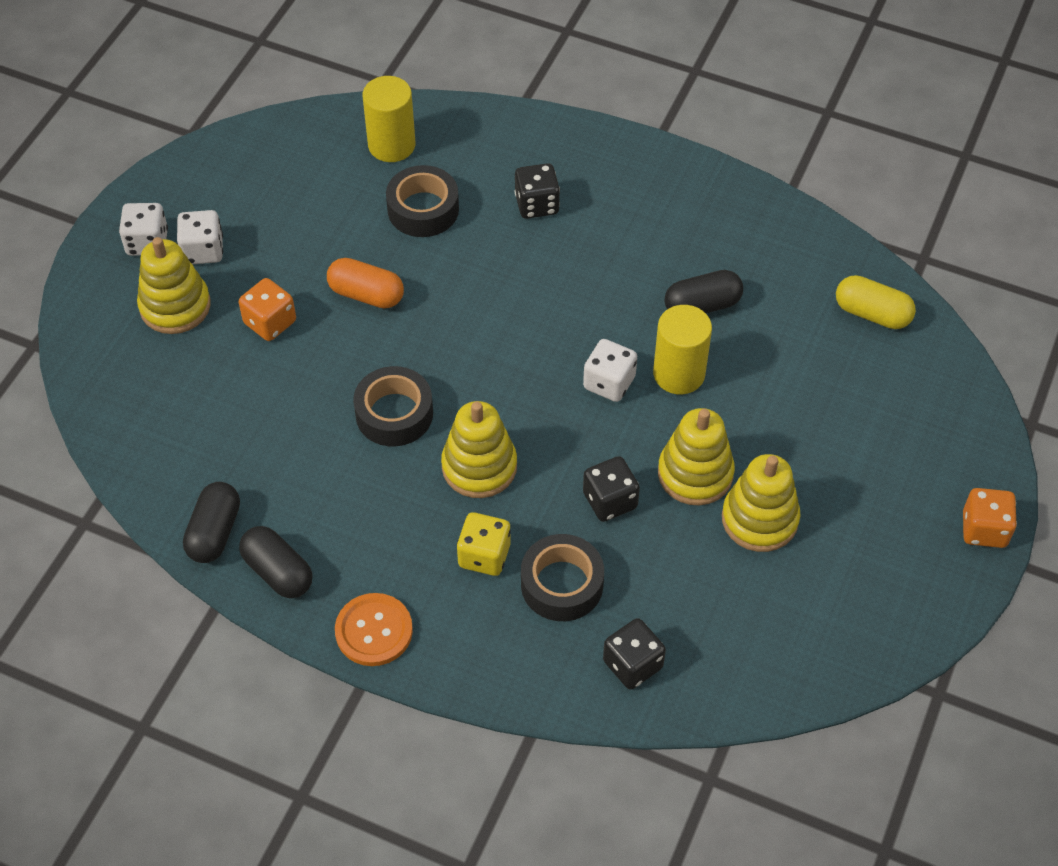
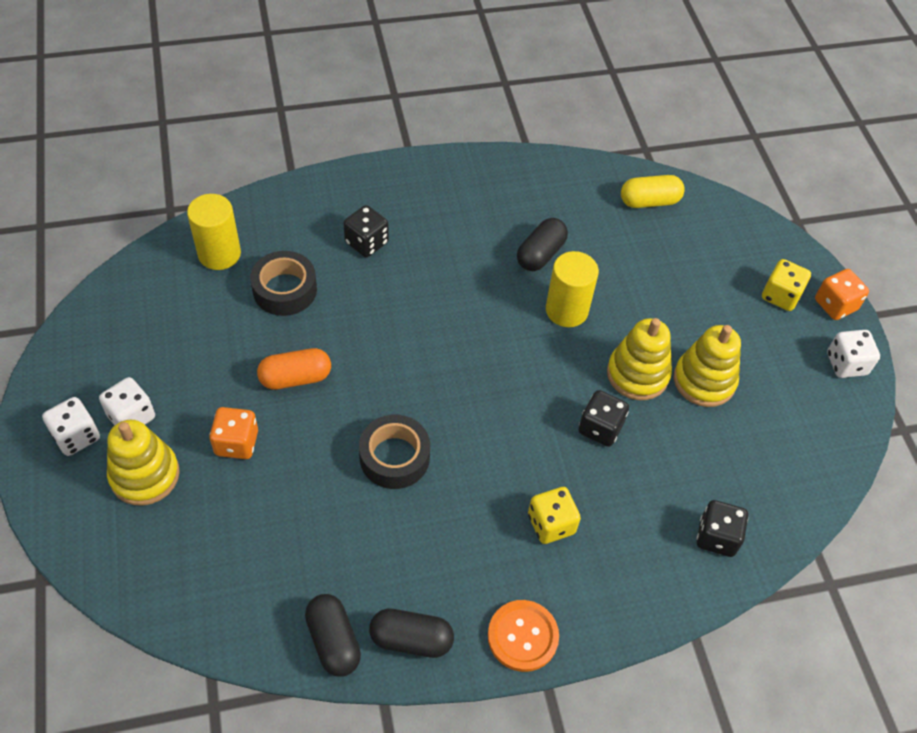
camera: 40 degrees left, 0 degrees up
yellow stacking toy [441,401,517,498] -> none
black tape [521,534,604,621] -> none
white dice [583,339,637,402] -> white dice moved to [827,330,880,378]
none -> yellow dice [762,259,811,311]

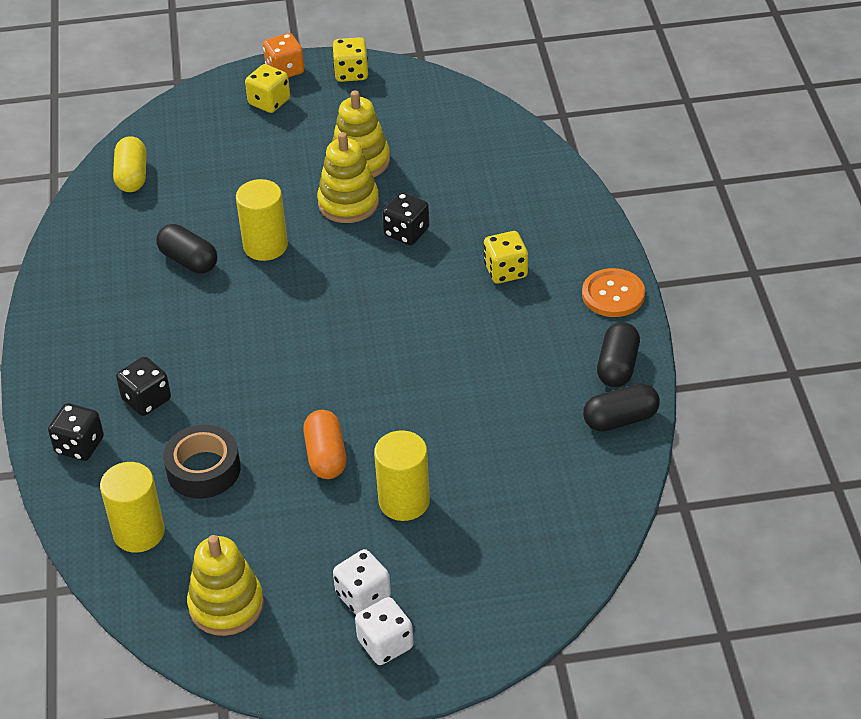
camera: 80 degrees left, 10 degrees down
yellow stacking toy [107,420,180,506] -> yellow stacking toy moved to [187,535,264,636]
orange dice [209,407,258,459] -> yellow cylinder [374,430,430,521]
black tape [359,415,430,489] -> none
black dice [697,500,748,557] -> black dice moved to [48,403,104,461]
white dice [827,330,880,378] -> yellow dice [332,37,368,82]

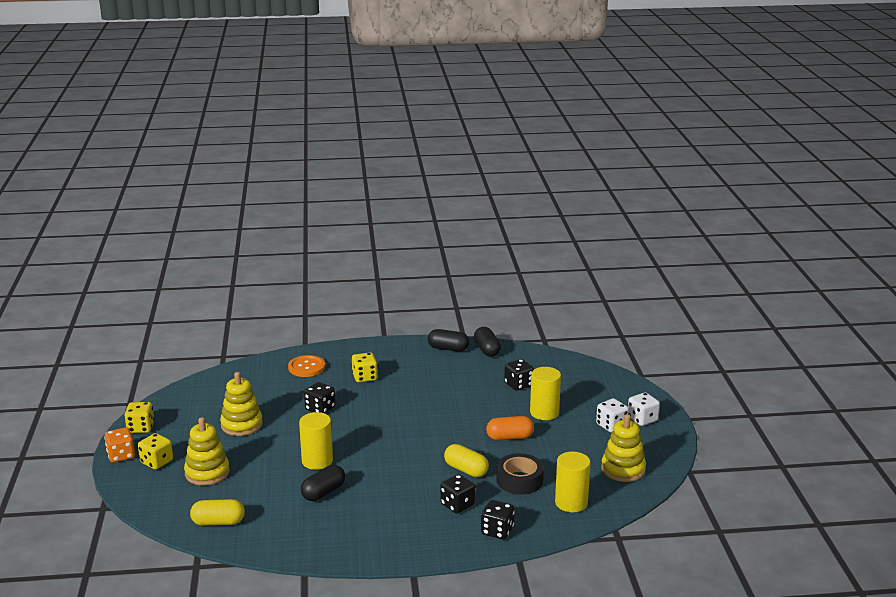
camera: 90 degrees left, 20 degrees down
yellow stacking toy [317,132,379,223] -> yellow stacking toy moved to [184,417,230,486]
orange button [582,268,645,317] -> orange button moved to [288,355,325,377]
none -> yellow capsule [444,444,489,477]
none -> black dice [504,359,534,391]

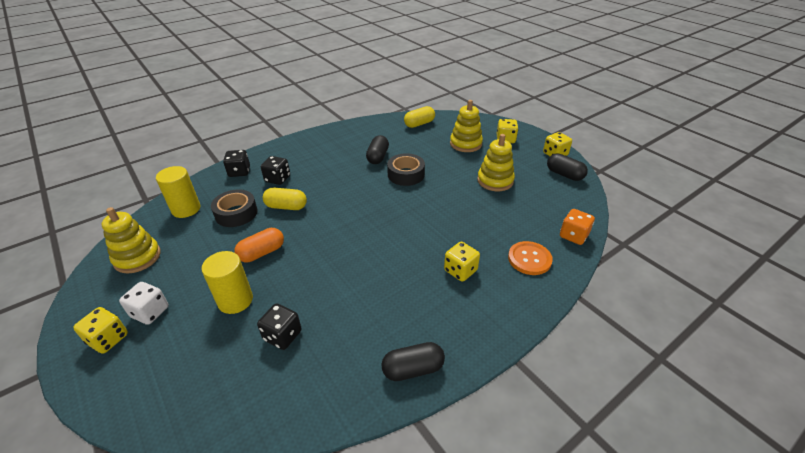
camera: 150 degrees right, 15 degrees up
orange dice [104,427,135,463] -> orange dice moved to [560,209,595,245]
yellow cylinder [299,412,333,470] -> black tape [387,153,425,186]
black dice [304,382,335,413] -> none
black capsule [474,327,501,357] -> black capsule moved to [547,153,588,181]
white dice [628,392,660,426] -> yellow dice [73,307,128,354]

